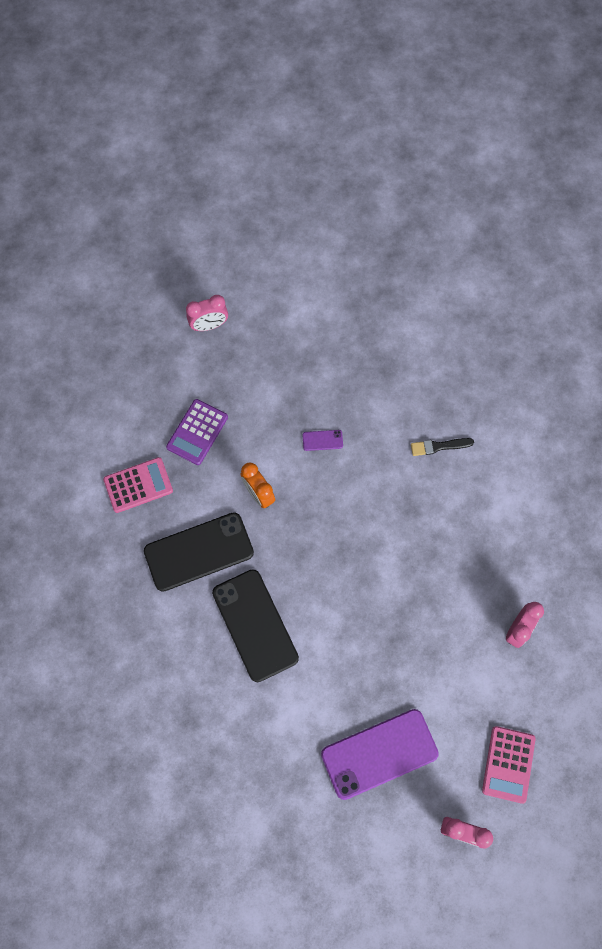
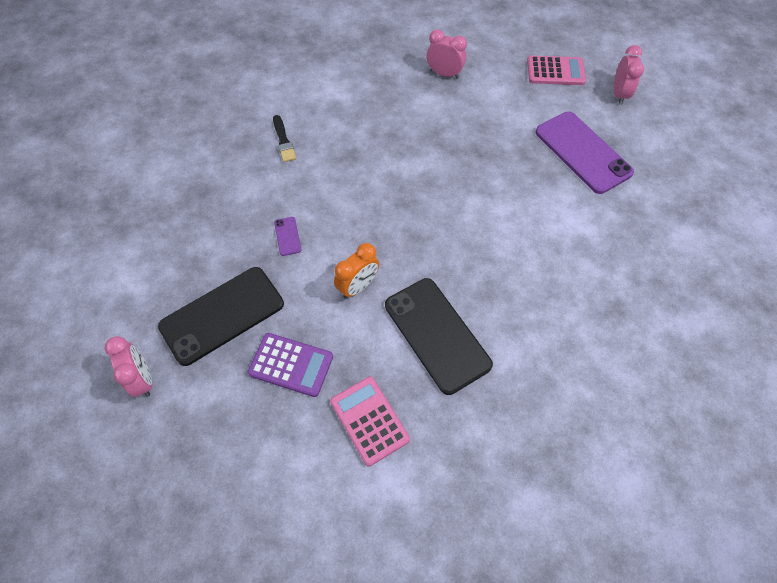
camera: 100 degrees left, 10 degrees down
black phone [212,569,299,682] -> black phone moved to [158,267,284,366]

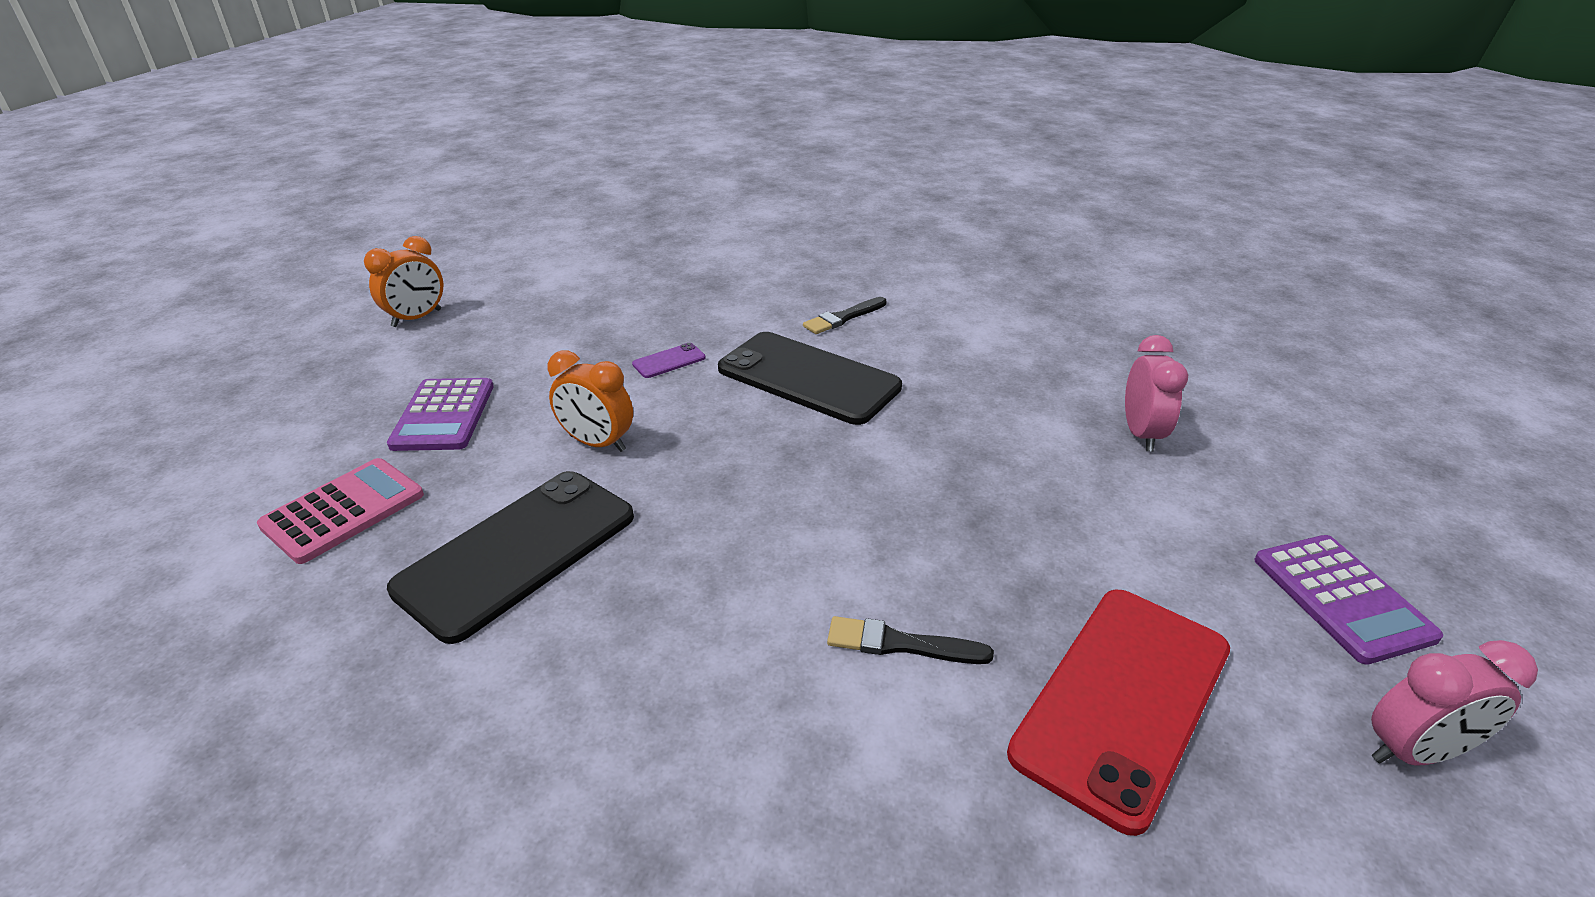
camera: 70 degrees right, 25 degrees down
pink clock [105,336,152,397] -> orange clock [364,236,443,327]
black phone [158,267,284,366] -> black phone moved to [718,332,902,425]
pink calculator [527,56,586,85] -> purple calculator [1254,535,1443,665]
purple phone [535,111,634,194] -> red phone [1007,590,1230,836]
none -> black brush [827,616,994,664]

